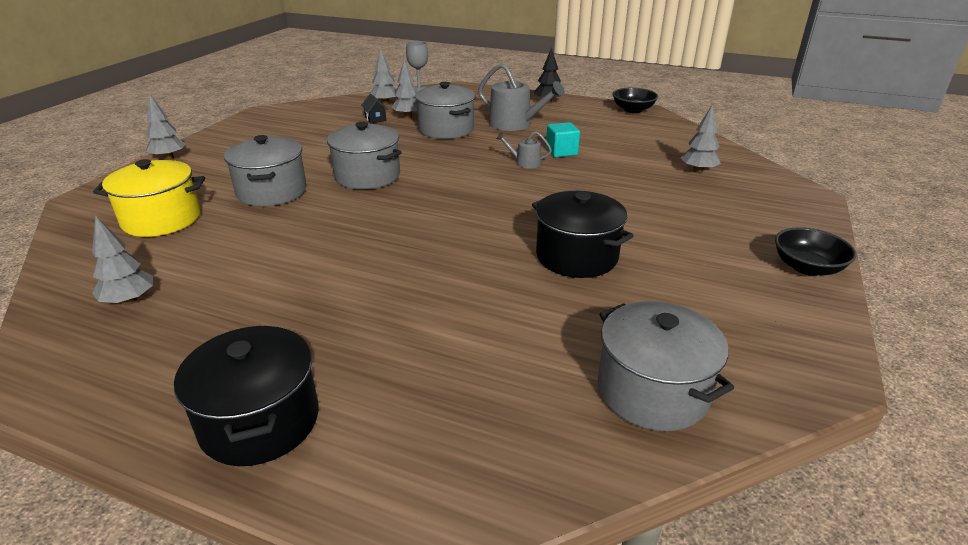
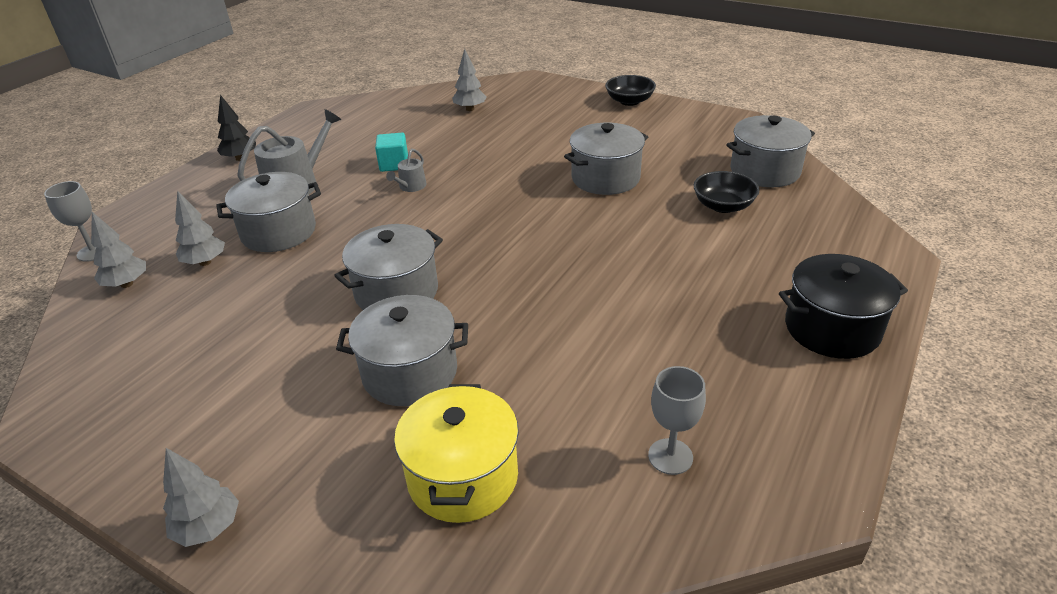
camera: 80 degrees left, 5 degrees up
grey tree [92,216,153,305] -> grey goblet [648,366,706,475]
black house [361,94,388,123] -> none
black pot [532,191,634,278] -> grey pot [564,123,648,195]
black bowl [613,88,658,113] -> black bowl moved to [693,171,759,213]

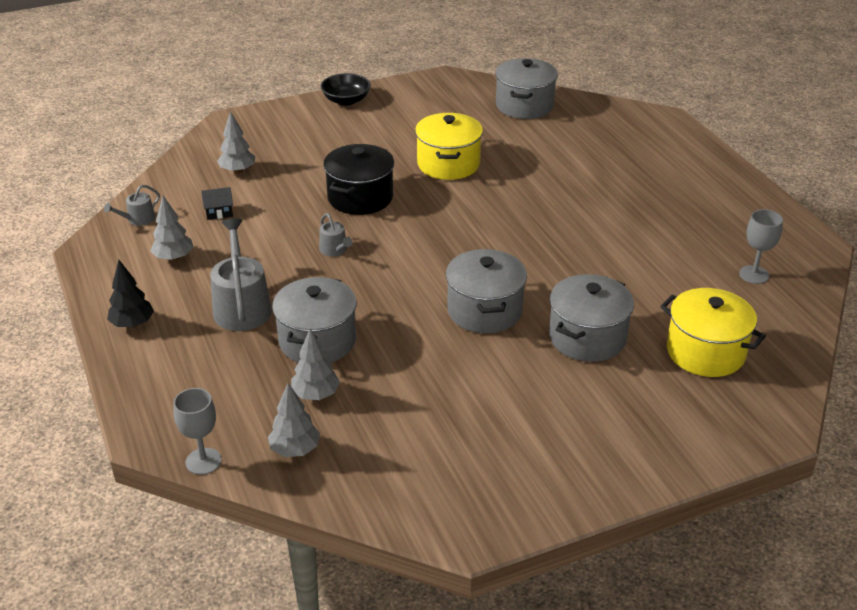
camera: 55 degrees left, 0 degrees up
grey tree [163,448,239,547] -> grey tree moved to [150,196,194,261]
turquoise cube [375,133,408,172] -> none
grey pot [564,123,648,195] -> yellow pot [415,113,483,180]
black bowl [693,171,759,213] -> none
black pot [779,254,908,359] -> black pot moved to [323,144,394,215]
none -> grey watering can [104,185,160,226]
none -> black house [201,187,233,220]

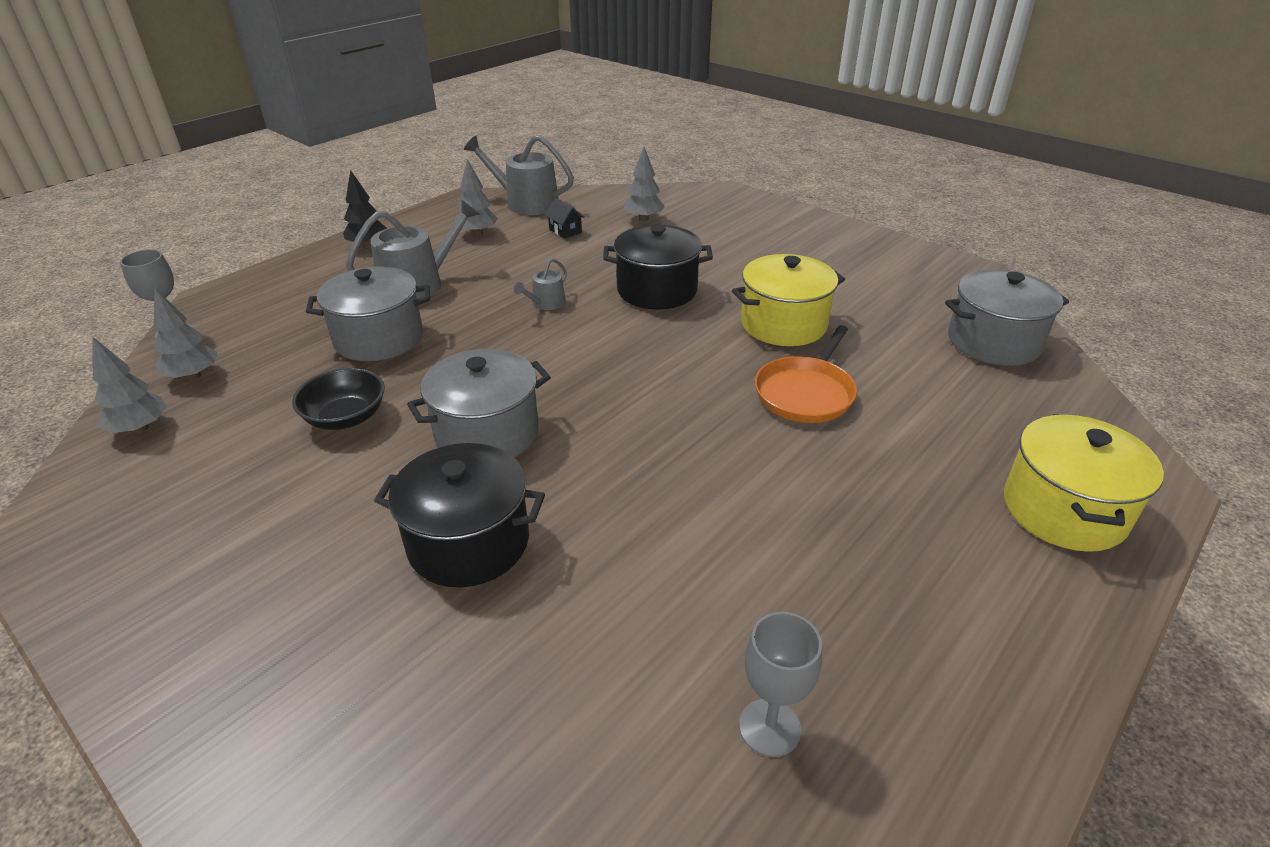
camera: 65 degrees right, 0 degrees up
grey watering can [104,185,160,226] -> grey watering can [464,135,574,215], size x1.95
grey tree [291,329,340,400] -> grey tree moved to [92,336,167,434]
black bowl [321,73,371,106] -> black bowl moved to [292,368,385,430]
grey pot [549,274,634,362] -> black pot [374,443,545,587]
yellow pot [660,288,766,377] -> yellow pot moved to [1004,414,1164,552]
none -> orange pan [755,325,857,423]

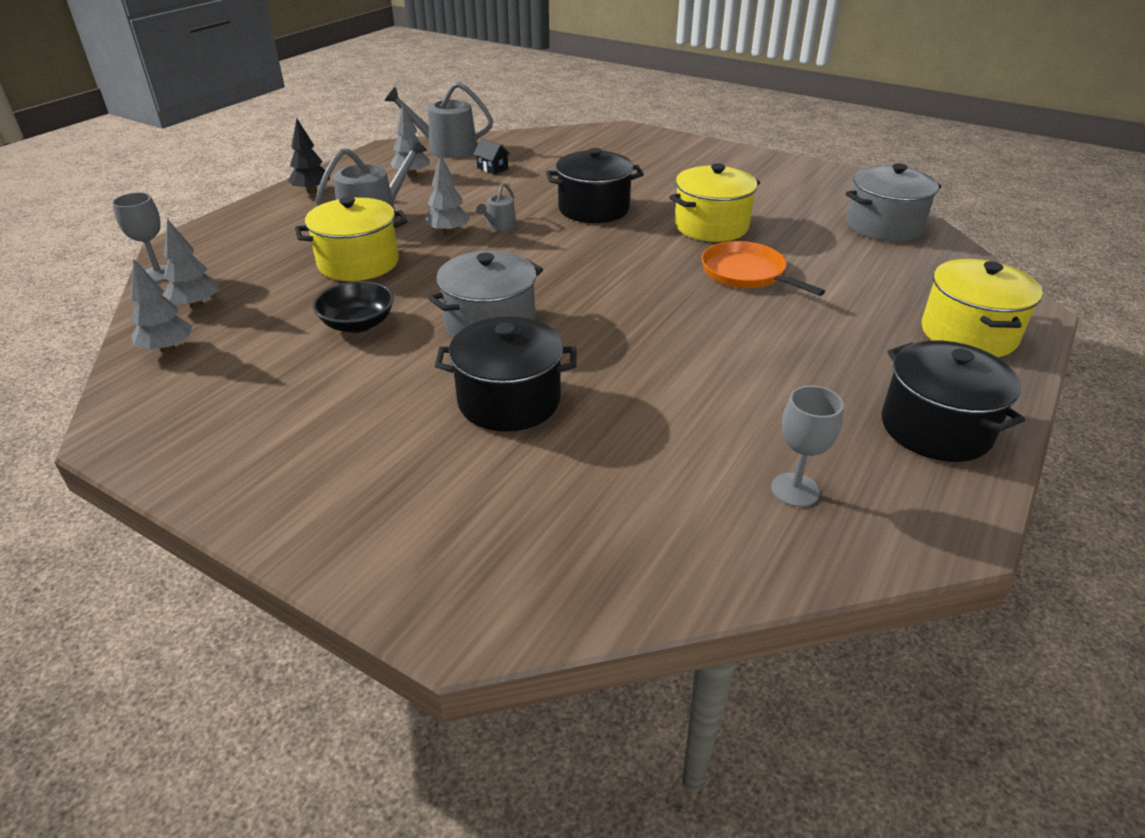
camera: 10 degrees left, 0 degrees up
grey pot [306,266,430,361] -> yellow pot [295,197,408,281]
grey tree [624,147,665,221] -> grey tree moved to [425,154,470,235]
orange pan [755,325,857,423] -> orange pan turned 120 degrees clockwise [702,241,825,296]
none -> black pot [881,340,1025,462]

